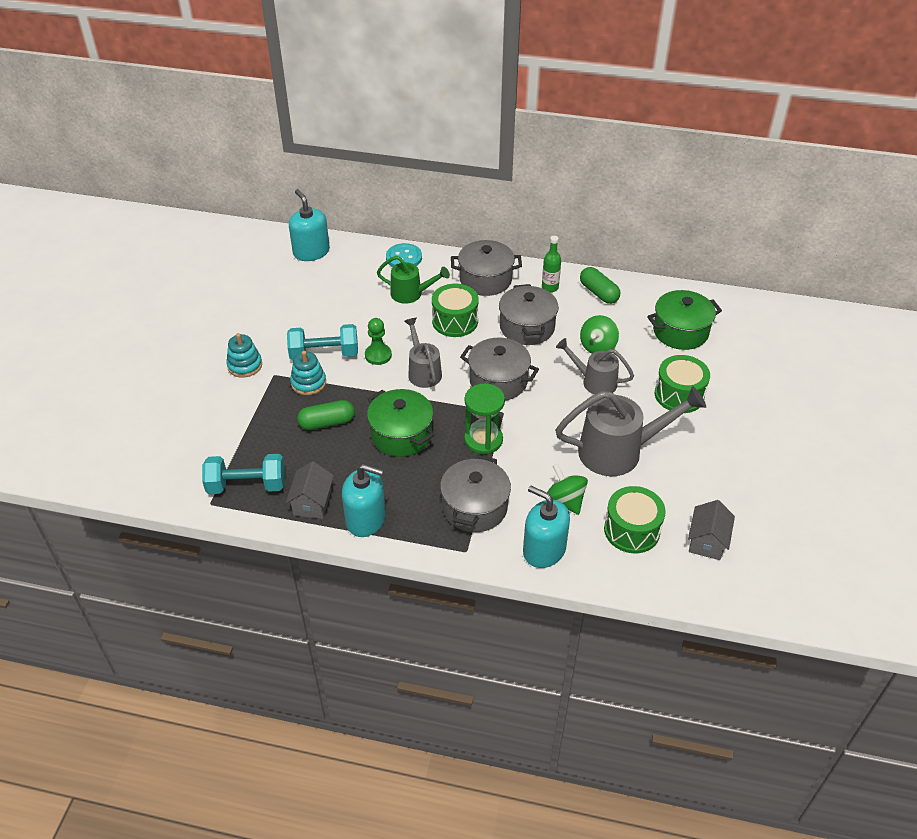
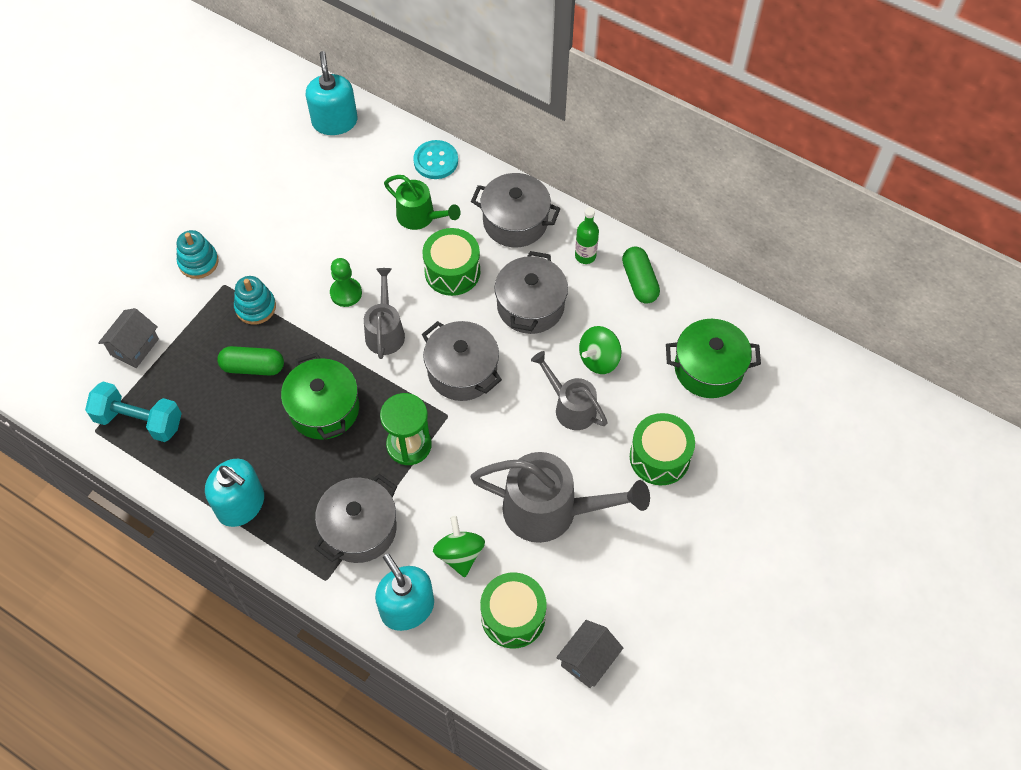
camera: 20 degrees right, 15 degrees up
grey house [286,461,334,519] -> grey house moved to [98,308,159,368]
turquoise dumbbell [287,324,358,360] -> none

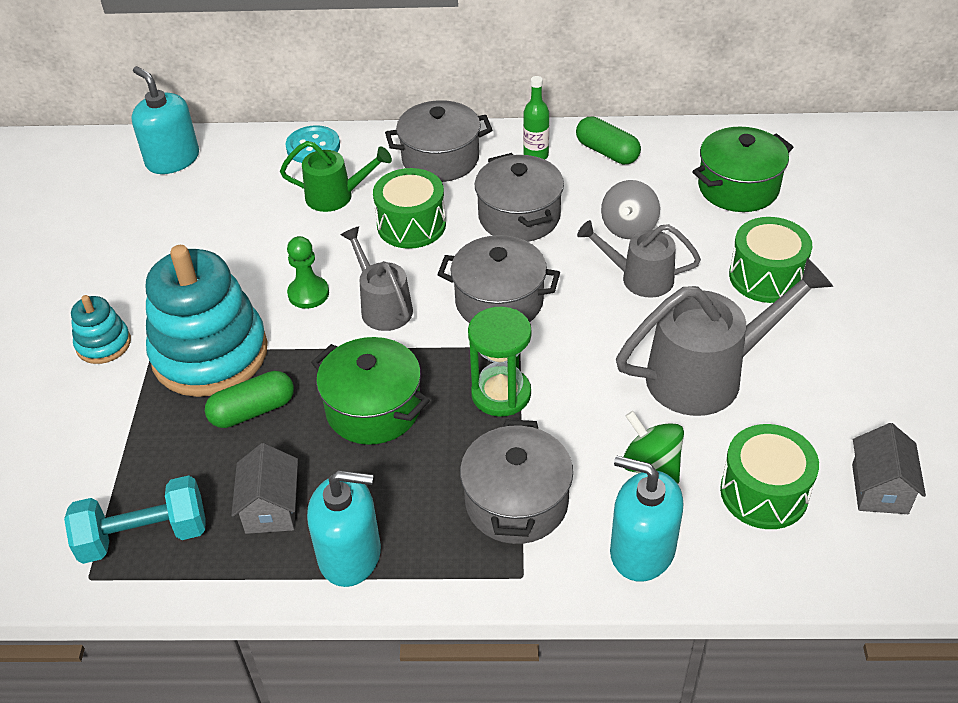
camera: 30 degrees left, 15 degrees down
grey house [98,308,159,368] -> grey house moved to [231,443,298,534]
turquoise stacking toy [234,276,276,325] -> turquoise stacking toy [146,245,268,397], size x2.10
green spinning top [579,326,622,374] -> grey spinning top [601,180,660,239]

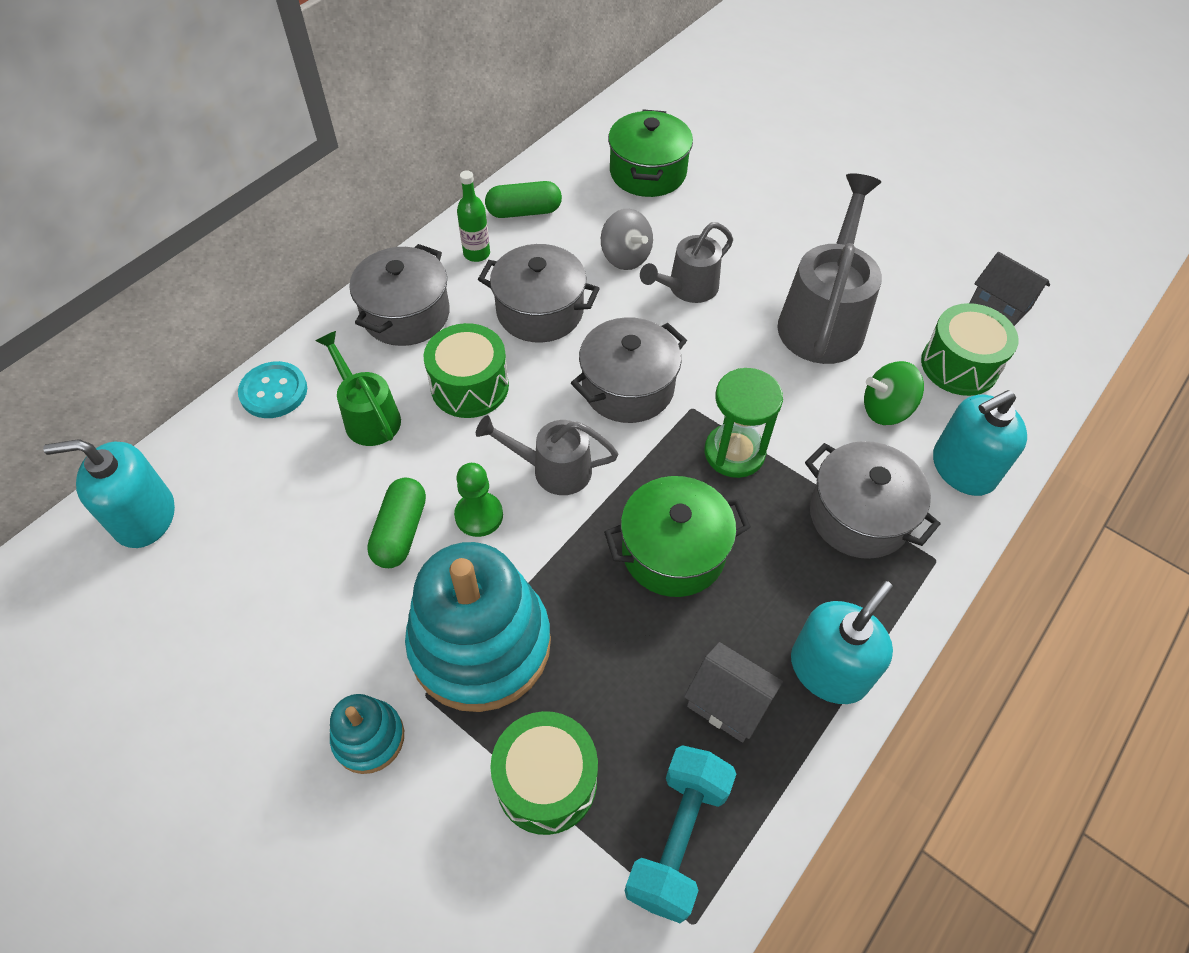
camera: 55 degrees left, 10 degrees up
green capsule [205,371,294,428] -> green capsule moved to [367,478,426,568]
green watering can [280,141,392,212] -> green watering can turned 75 degrees counterclockwise [316,331,401,446]
green drum [729,217,812,303] -> green drum moved to [490,711,598,835]

